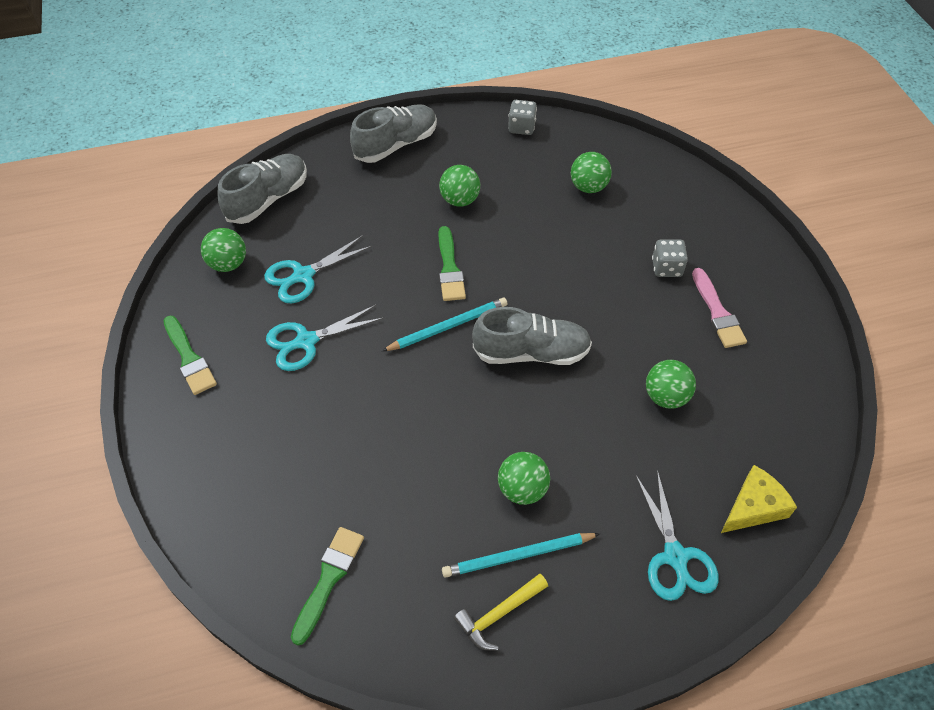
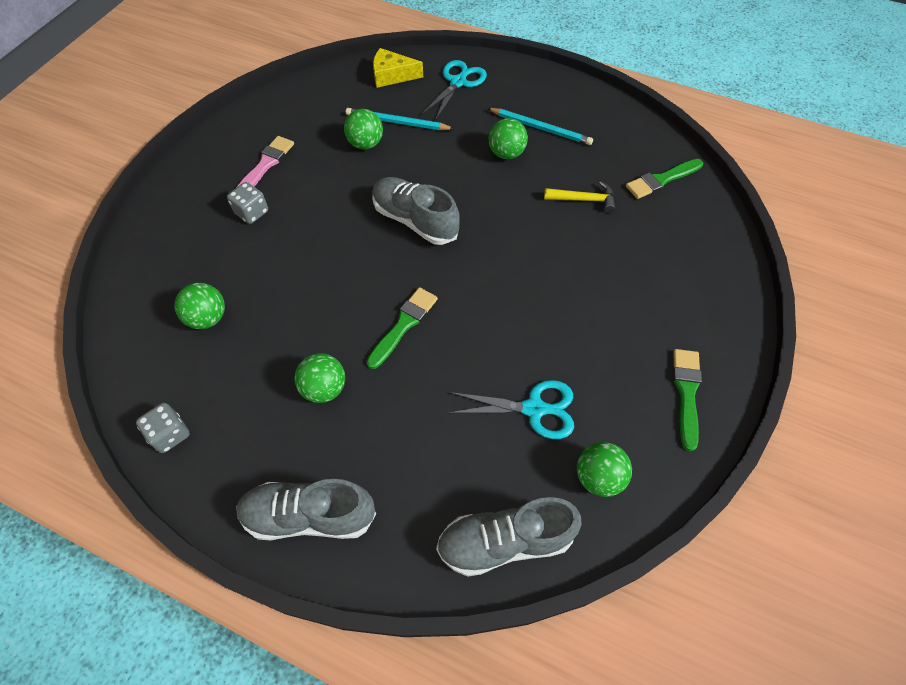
camera: 140 degrees left, 5 degrees up
turquoise scissors [266,305,384,371] -> none
turquoise pencil [382,298,507,351] -> turquoise pencil moved to [346,108,454,130]
yellow hammer [454,574,548,650] -> yellow hammer moved to [544,181,616,213]

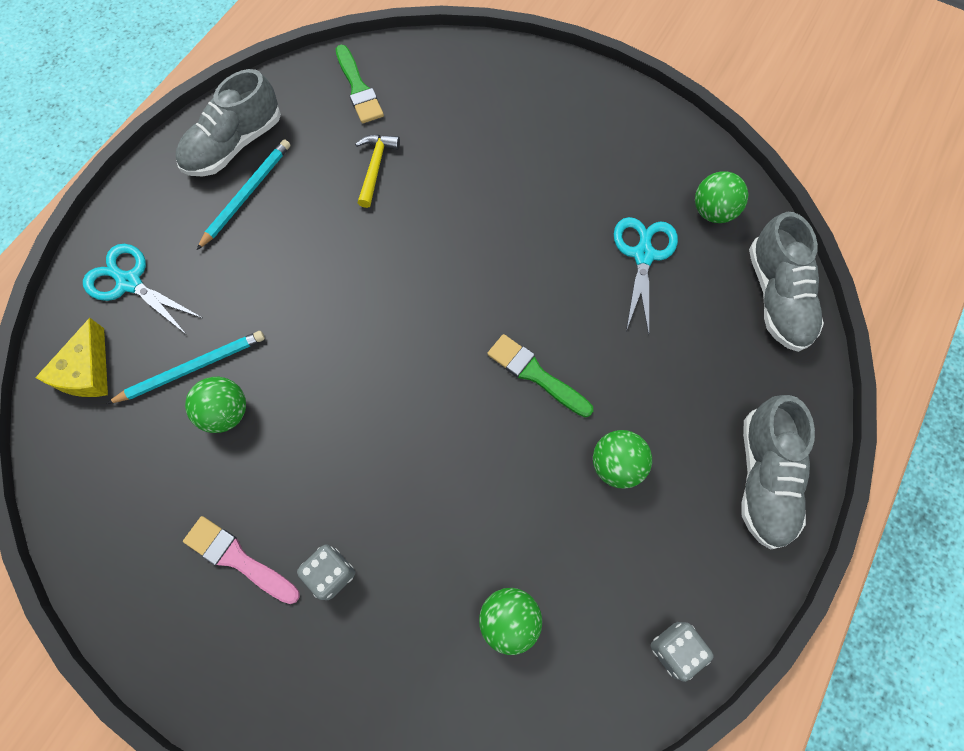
camera: 85 degrees left, 10 degrees up
turquoise pencil [346,108,454,130] -> turquoise pencil turned 135 degrees counterclockwise [106,331,265,404]
grey shoe [372,177,460,245] -> grey shoe moved to [176,69,281,177]
green ball [489,118,528,159] -> none
green brush [673,349,702,451] -> none

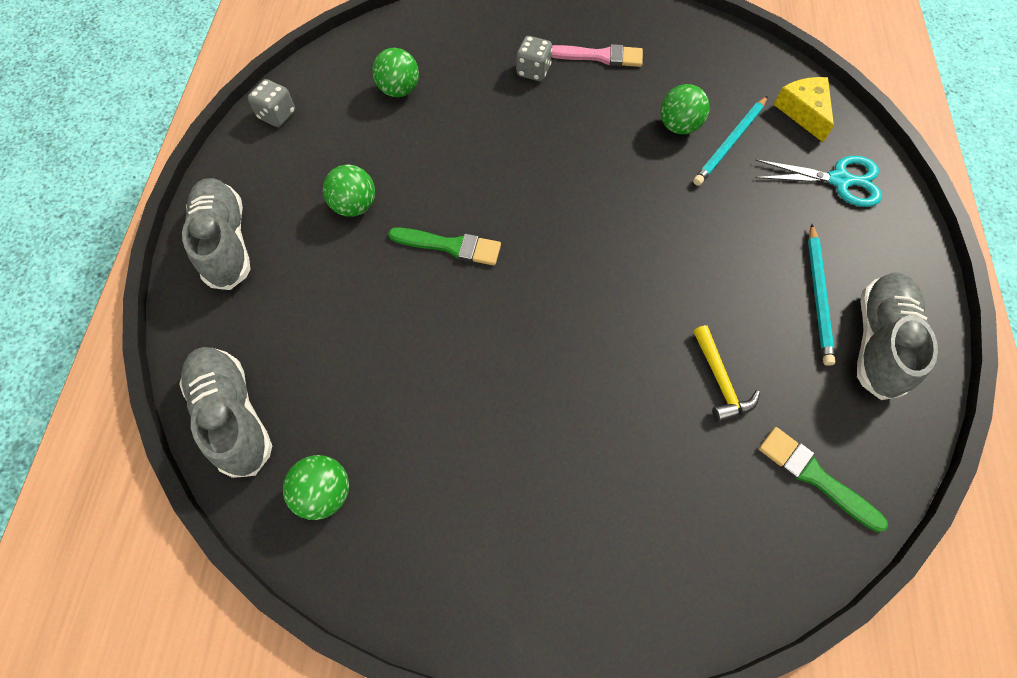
camera: 155 degrees right, 5 degrees down
turquoise scissors [614,217,678,335] -> none

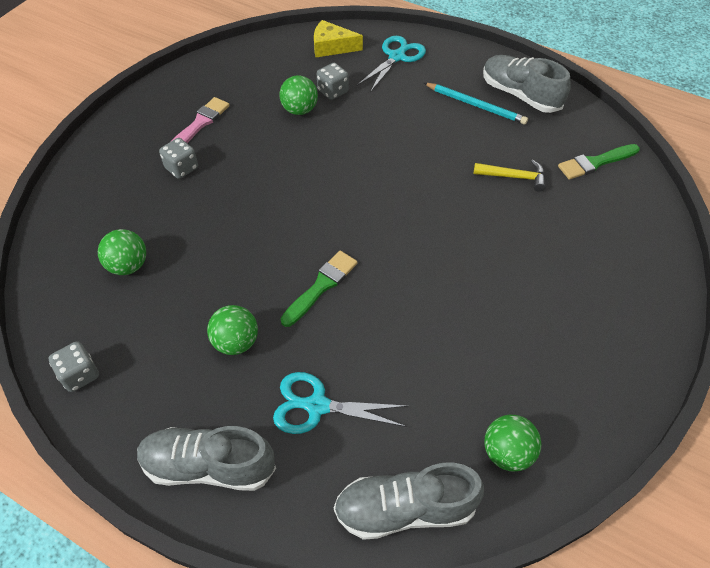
camera: 65 degrees left, 10 degrees down
turquoise pencil [693,96,768,186] -> grey dice [317,63,349,100]
none -> turquoise scissors [273,372,407,434]

